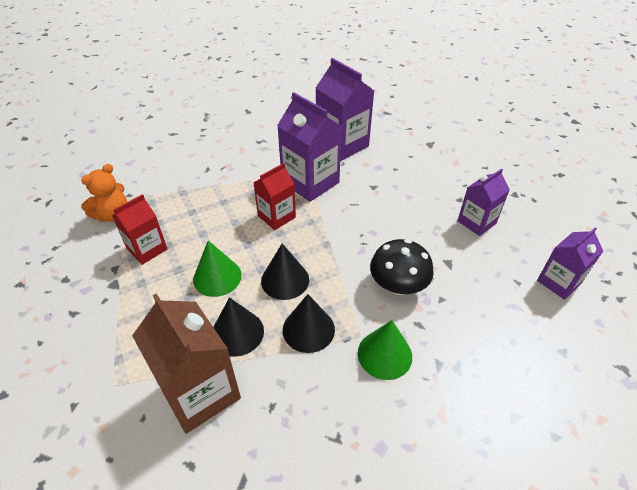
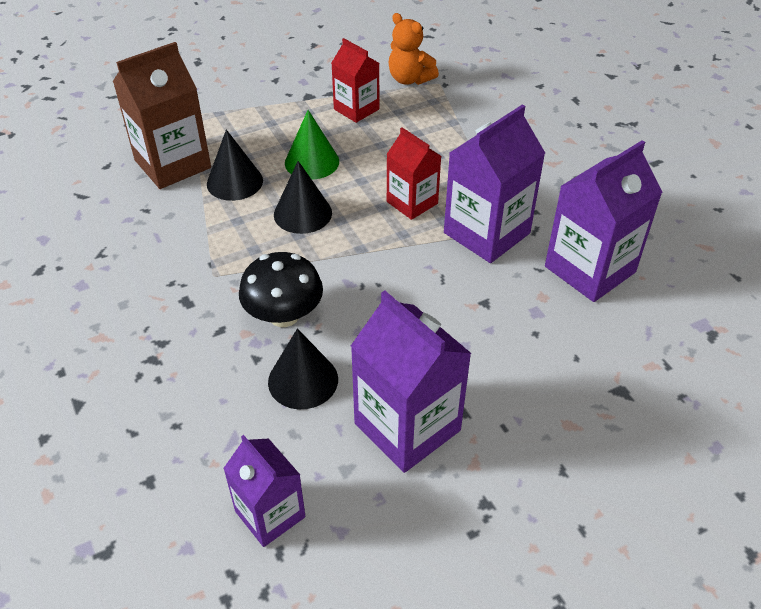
camera: 90 degrees right, 0 degrees up
black cone [283,294,335,353] -> black cone moved to [268,328,338,409]
green cone [358,320,412,380] -> none
purple carton [457,168,510,236] -> purple carton [351,290,472,473], size x1.62

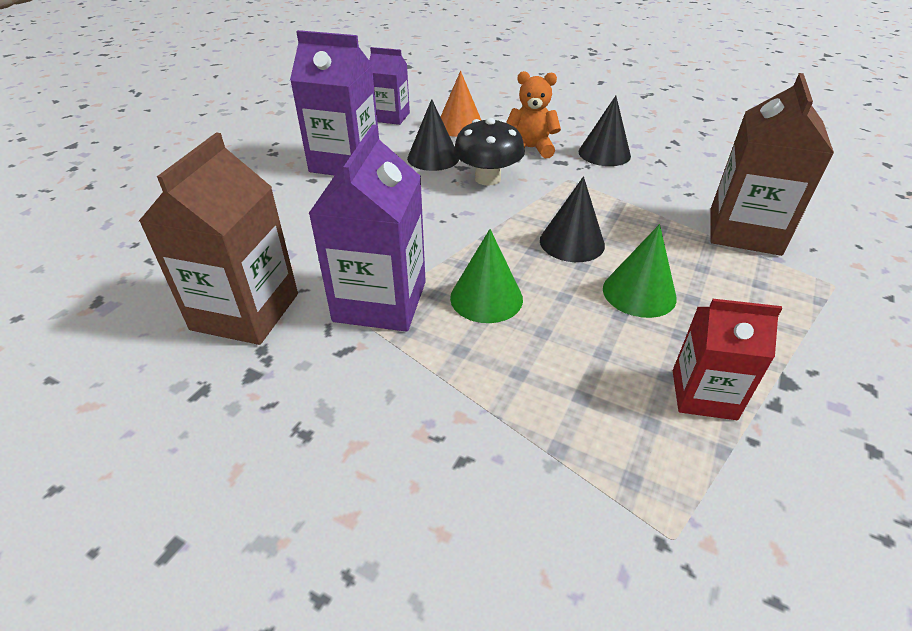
camera: 145 degrees right, 5 degrees down
black cone [207,129,263,201] -> black cone moved to [578,96,631,166]
red carton [387,127,441,220] -> green cone [450,229,523,323]
orange teddy bear [388,13,439,85] -> orange teddy bear moved to [507,71,561,158]
purple carton [545,140,662,302] -> brown carton [139,132,298,345]
none -> orange cone [441,71,481,137]

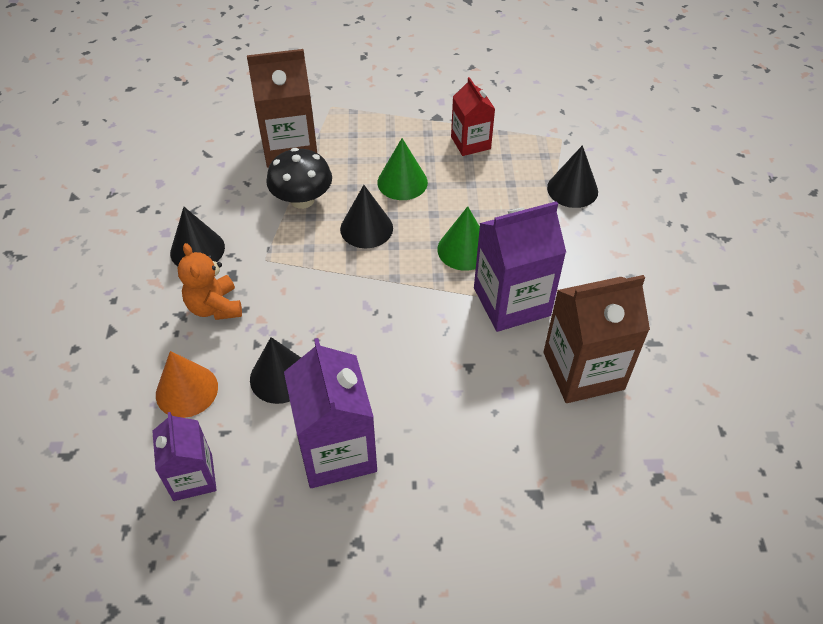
camera: 120 degrees left, 10 degrees up
black mushroom [453,118,525,186] -> black mushroom moved to [266,148,332,209]
none -> black cone [547,145,598,208]

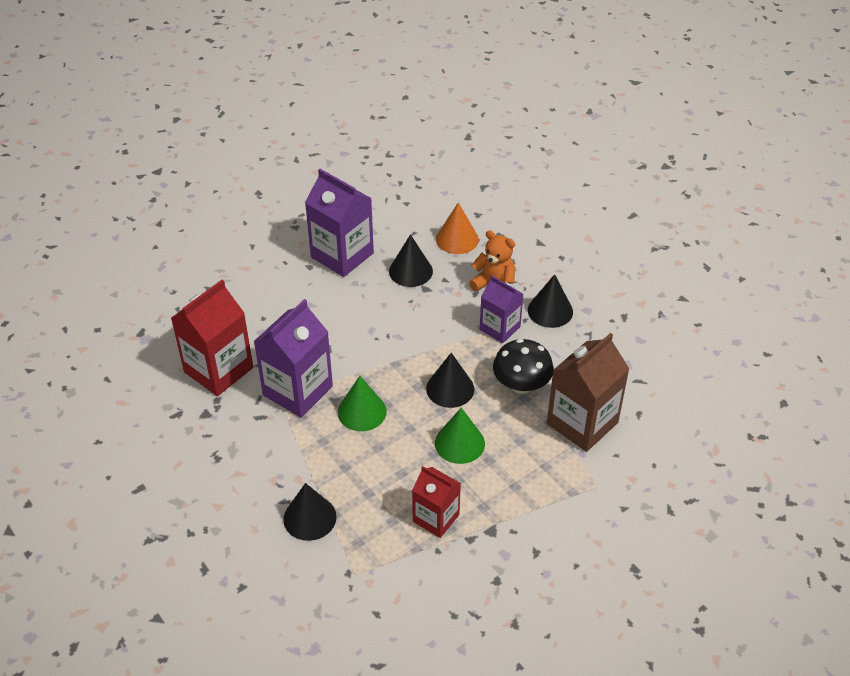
camera: 145 degrees right, 5 degrees down
purple carton [152,412,217,501] -> purple carton moved to [480,275,523,343]
brown carton [543,275,650,403] -> red carton [171,280,253,396]

